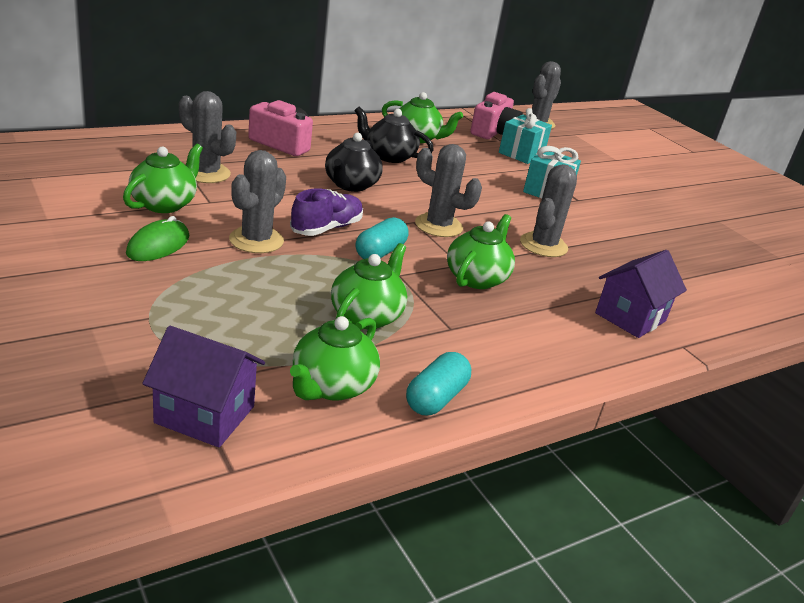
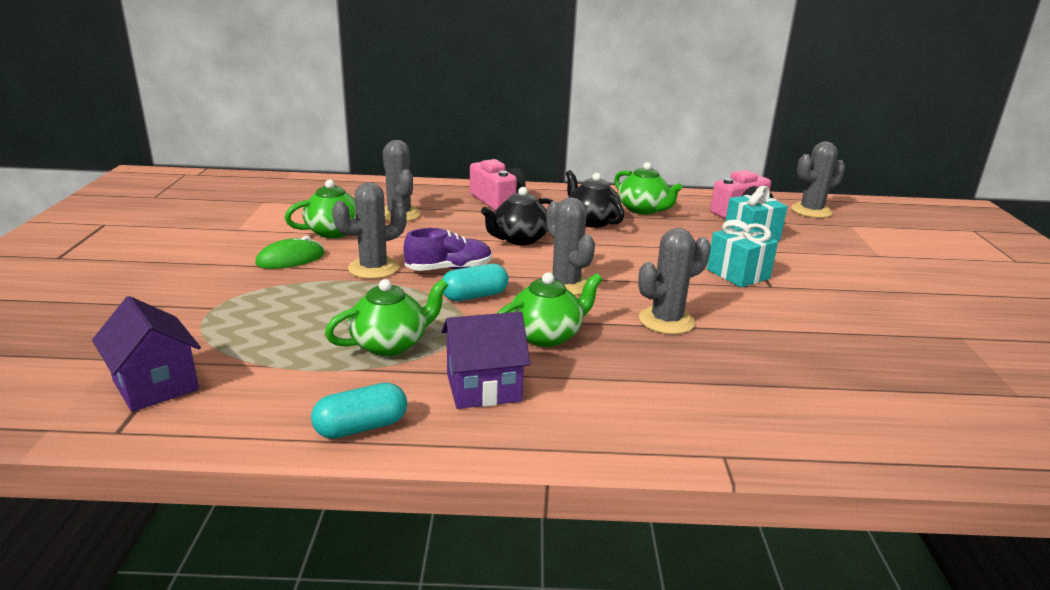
camera: 35 degrees right, 5 degrees down
green teapot [290,316,380,401] -> none
purple house [595,250,687,338] -> purple house moved to [441,312,530,409]

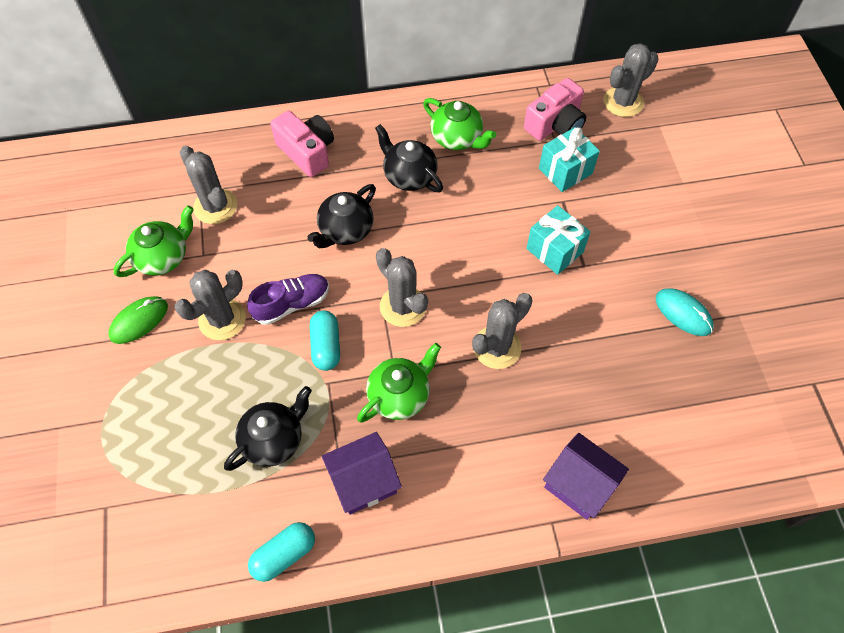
camera: 10 degrees left, 35 degrees up
purple house [92,296,201,412] -> purple house moved to [543,433,629,520]
green teapot [325,279,448,356] -> black teapot [224,386,312,471]
turquoise capsule [442,264,508,301] -> turquoise capsule turned 60 degrees counterclockwise [310,311,340,371]
none -> turquoise mouse [656,288,714,336]

